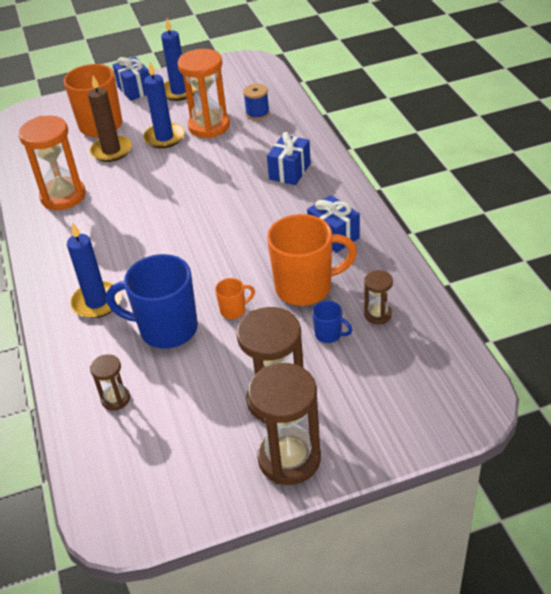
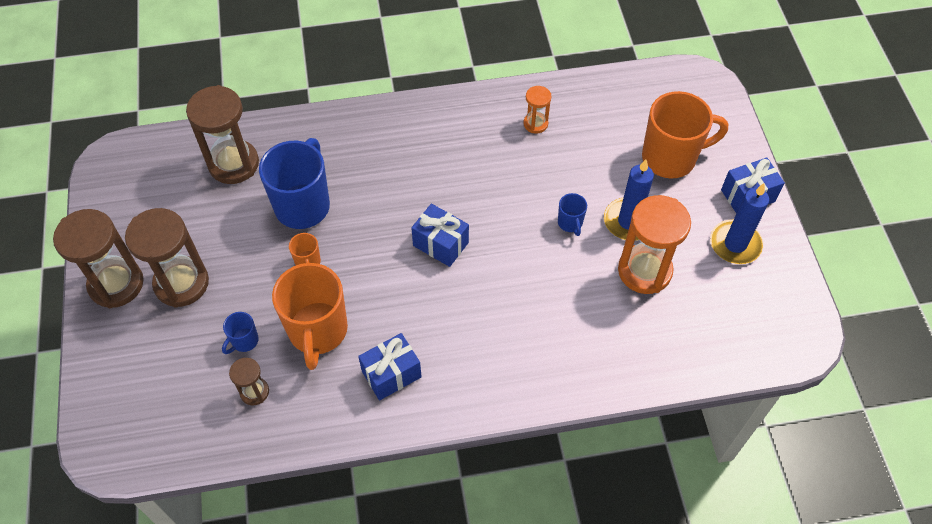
camera: 95 degrees right, 15 degrees up
orange hourglass [19,116,86,210] -> orange hourglass [523,86,551,134], size x0.50
blue candle [67,222,122,318] -> none
brown candle [88,76,132,162] -> none
brown hourglass [90,354,130,410] -> brown hourglass [186,85,259,184], size x1.99
blue spool [243,84,270,120] -> none
blue gift [267,132,311,185] -> blue gift moved to [411,204,469,267]
none -> blue mug [558,193,587,236]

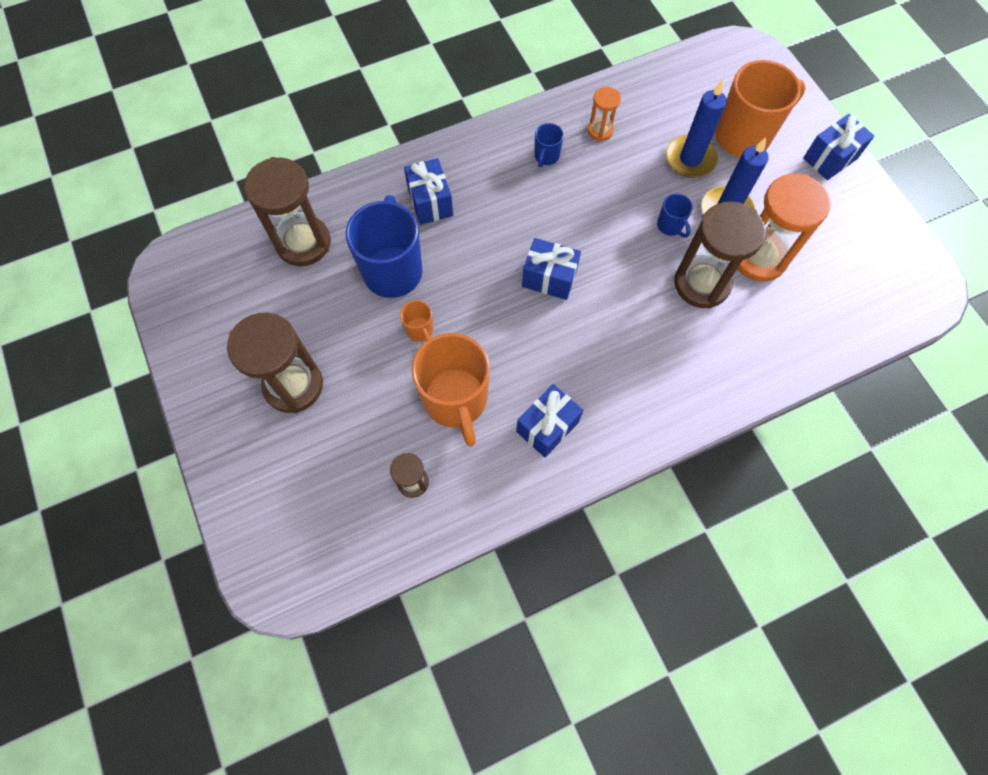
camera: 15 degrees left, 10 degrees up
brown hourglass [53,209,143,308] -> brown hourglass moved to [674,201,766,309]
blue mug [222,312,259,354] -> blue mug moved to [535,123,564,167]
blue candle [710,183,769,264] -> blue candle moved to [666,80,727,178]
none -> blue gift [404,158,453,225]

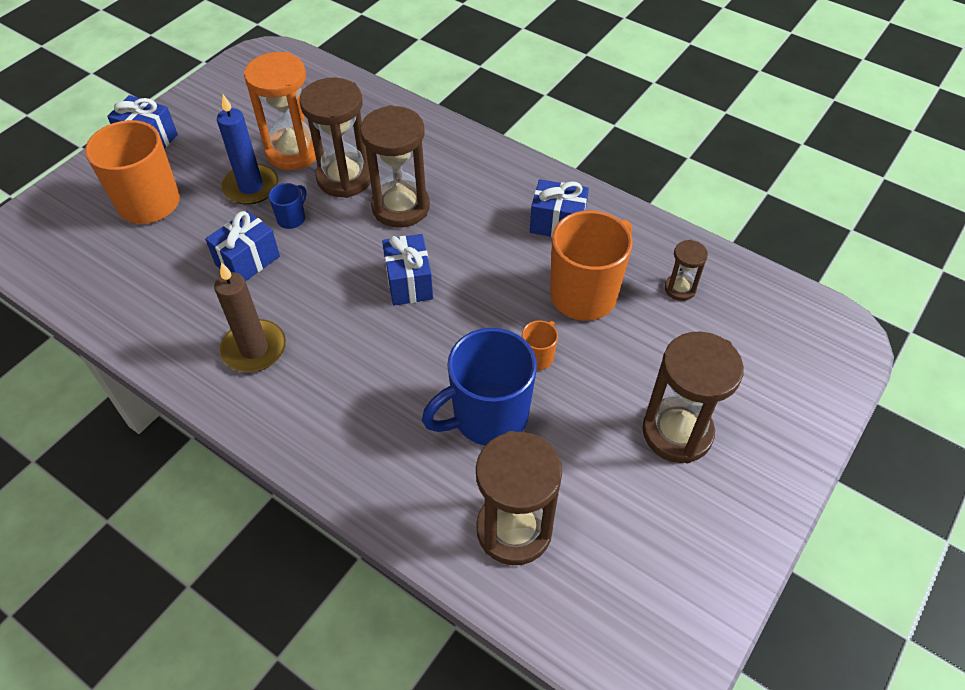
camera: 120 degrees left, 15 degrees down
blue gift [404,158,453,225] -> blue gift moved to [205,211,280,281]
blue mug [535,123,564,167] -> brown candle [214,262,286,372]
orange hourglass [588,87,621,141] -> none
blue candle [666,80,727,178] -> none
none -> brown hourglass [360,105,430,228]

